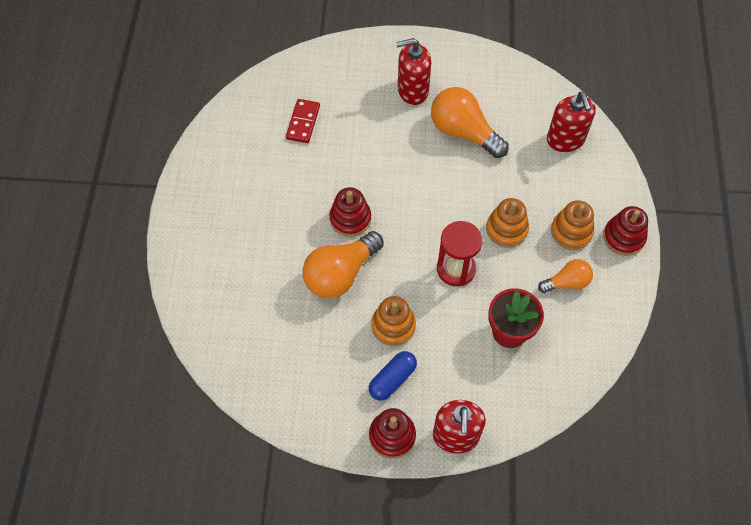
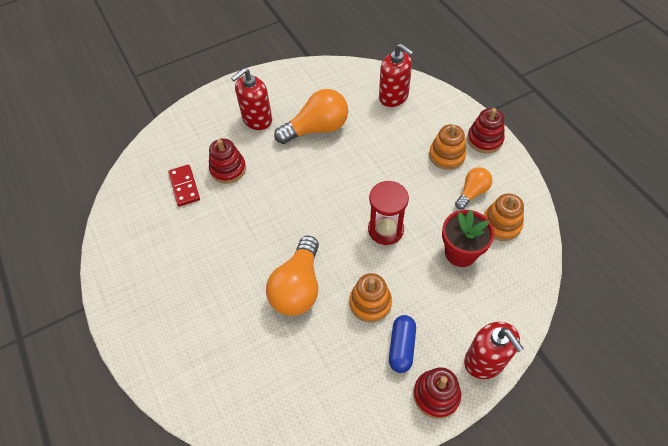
camera: 30 degrees left, 5 degrees down
red stacking toy [330,187,371,237] -> red stacking toy moved to [209,139,246,184]
orange light bulb [431,87,509,158] -> orange light bulb turned 150 degrees clockwise [274,89,348,144]
orange stacking toy [486,198,529,247] -> orange stacking toy moved to [484,193,524,241]

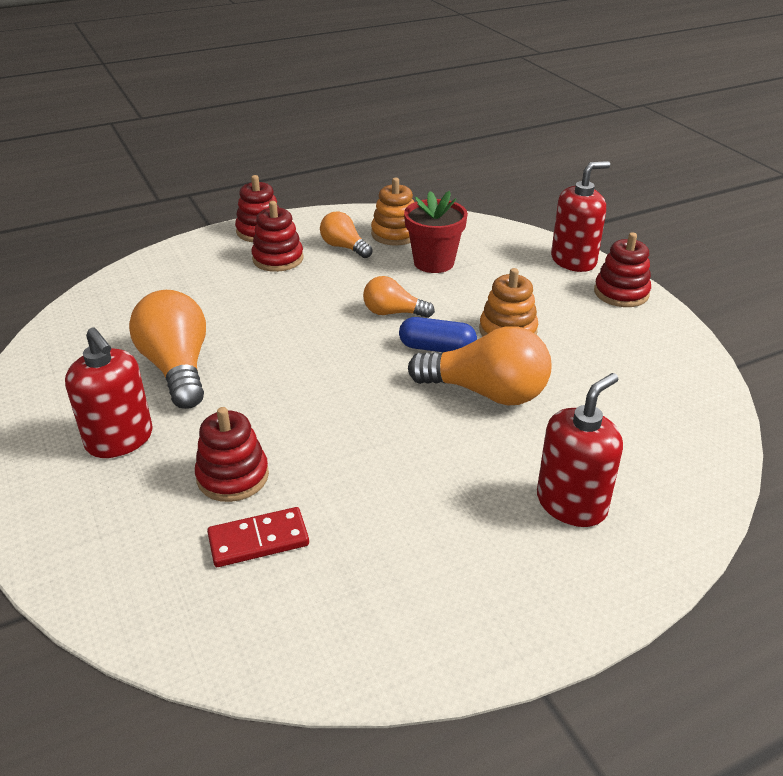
camera: 90 degrees left, 20 degrees down
red hourglass [368,181,409,245] -> orange light bulb [363,276,435,318]
red soap dispenser [379,44,414,107] -> red soap dispenser moved to [537,373,623,527]
blue capsule [389,315,416,373] -> blue capsule moved to [399,317,477,352]
orange stacking toy [429,124,467,170] -> red stacking toy [251,201,304,272]

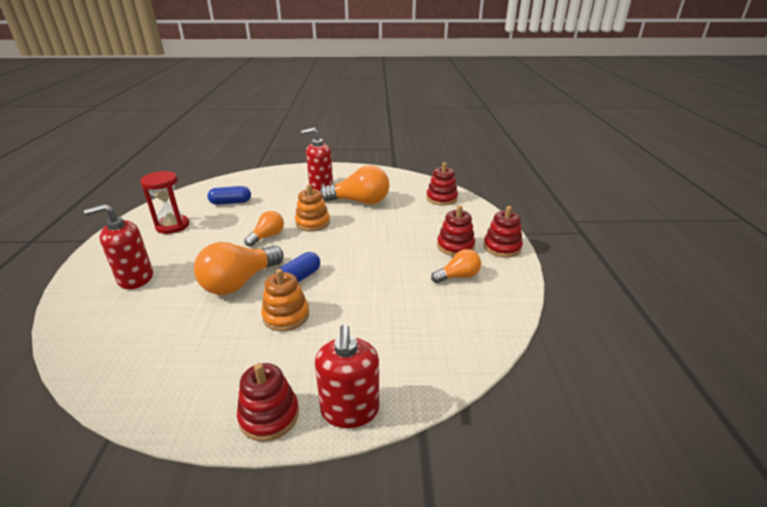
camera: 115 degrees right, 5 degrees down
red stacking toy [195,407,269,502] -> red stacking toy moved to [426,162,458,205]
red domino [207,507,309,567] -> blue capsule [207,186,251,205]
orange light bulb [363,276,435,318] -> orange light bulb moved to [244,211,284,247]
orange stacking toy [371,178,414,245] -> orange stacking toy moved to [295,184,330,232]
red flower pot [404,191,468,273] -> none
red soap dispenser [537,373,623,527] -> red soap dispenser turned 90 degrees clockwise [84,204,153,289]
none -> red hourglass [140,171,189,234]

